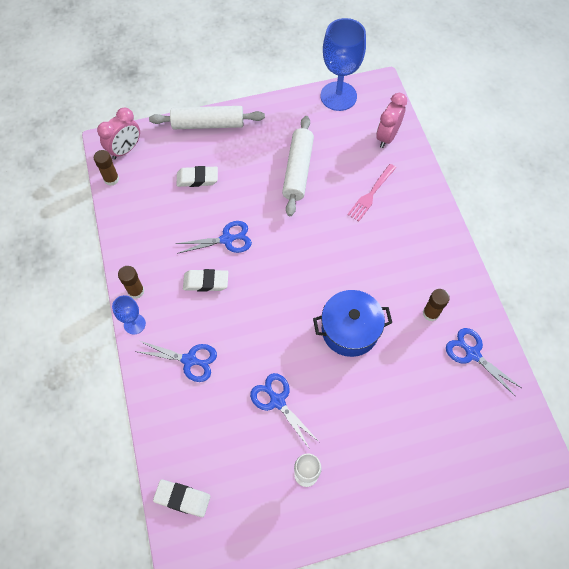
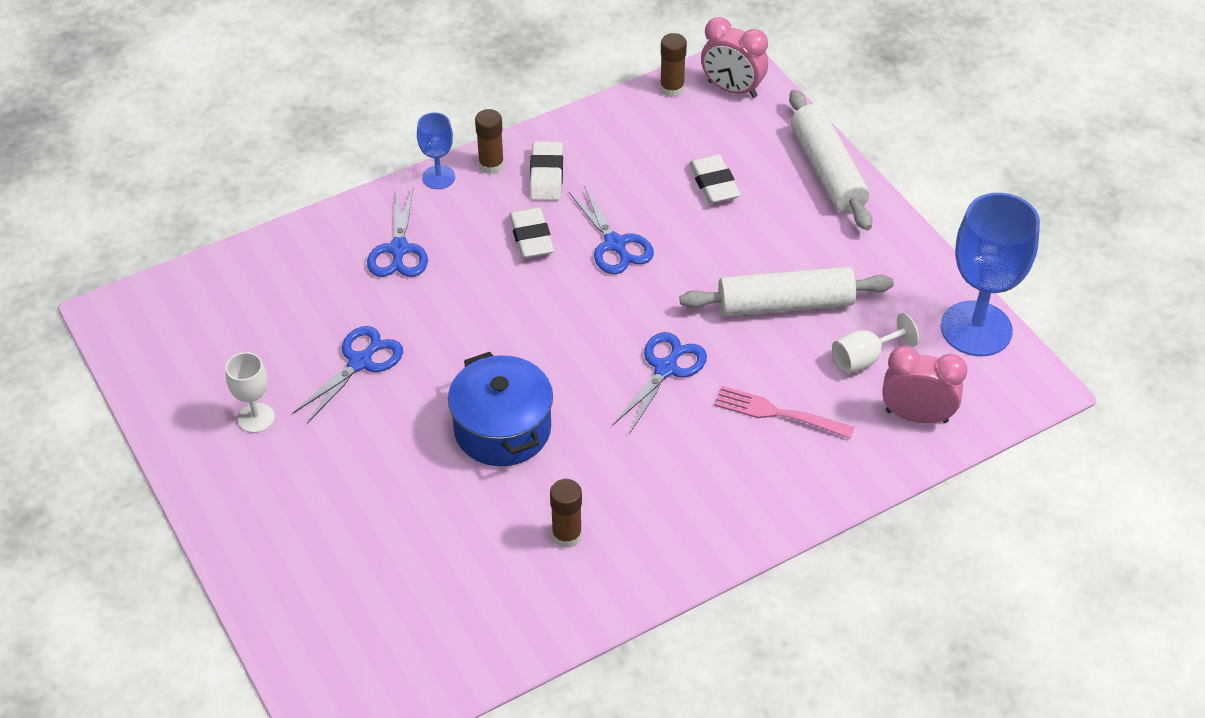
camera: 75 degrees right, 15 degrees down
white eraser [153,480,211,517] -> white eraser moved to [530,141,563,201]
blue scissors [446,328,522,396] -> blue scissors moved to [613,332,707,433]
none -> white goblet [832,313,919,374]

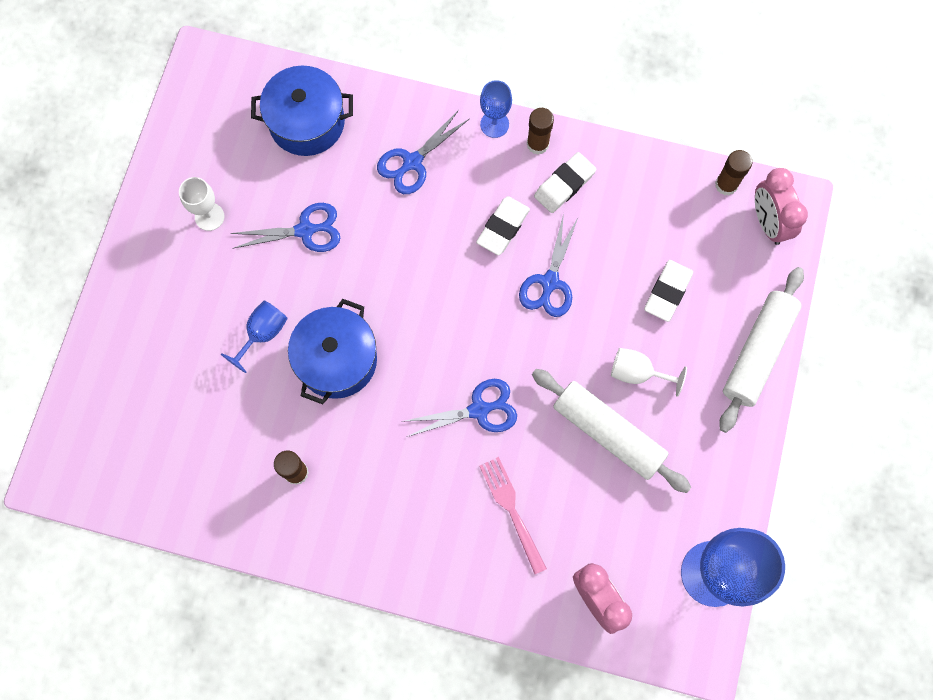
camera: 45 degrees right, 25 degrees up
white goblet [832,313,919,374] -> white goblet moved to [611,348,687,397]
none -> blue goblet [221,300,288,373]
none -> blue pot [251,66,353,156]

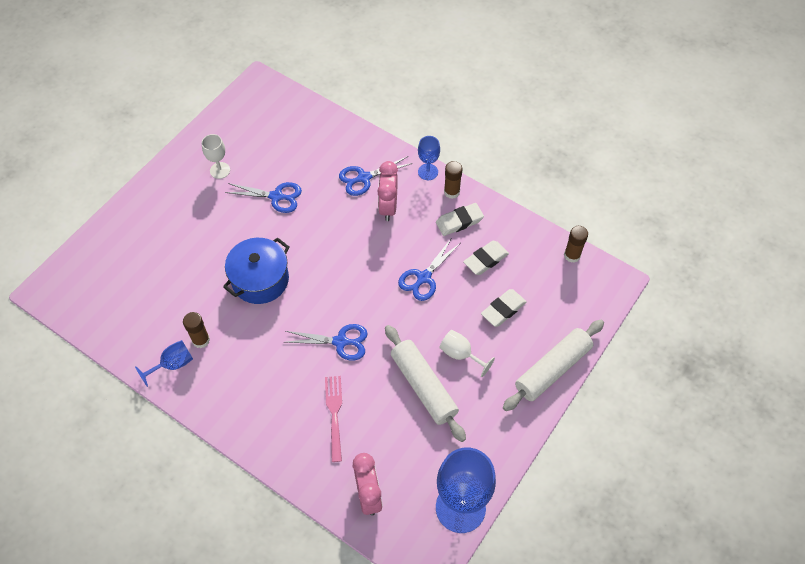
camera: 20 degrees right, 15 degrees down
blue goblet [221,300,288,373] -> blue goblet moved to [135,340,193,387]
blue pot [251,66,353,156] -> none
white eraser [476,196,530,255] -> white eraser moved to [463,241,509,275]
pink clock [755,168,808,245] -> pink clock moved to [377,161,398,221]

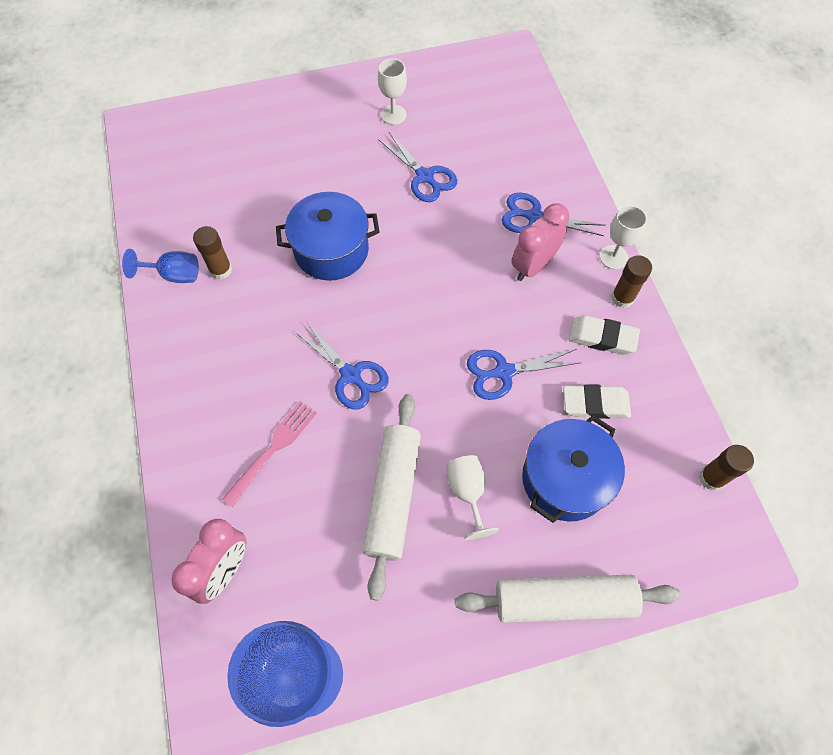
camera: 40 degrees right, 5 degrees up
blue goblet [418,136,440,180] -> white goblet [600,205,647,270]
white eraser [481,289,527,327] -> blue pot [522,415,625,523]

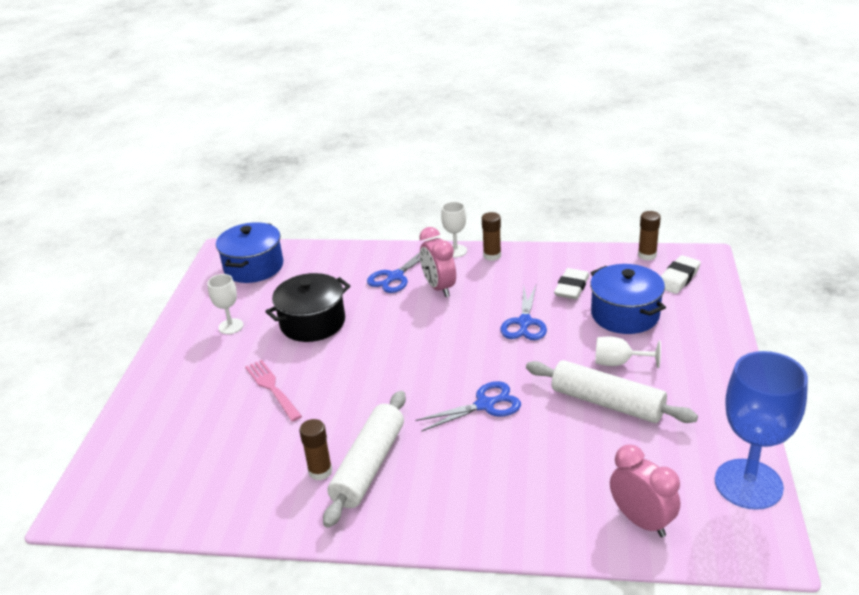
camera: 65 degrees left, 30 degrees down
blue goblet [122,249,199,283] -> none
pink fork [222,401,317,507] -> pink fork moved to [245,360,302,422]
blue pot [276,192,379,280] -> blue pot moved to [216,222,283,283]
blue scissors [378,132,457,202] -> black pot [265,273,350,342]
white rolling pin [455,575,681,623] -> white rolling pin moved to [323,391,406,528]
white eraser [568,315,640,355] -> white eraser moved to [661,255,701,294]

